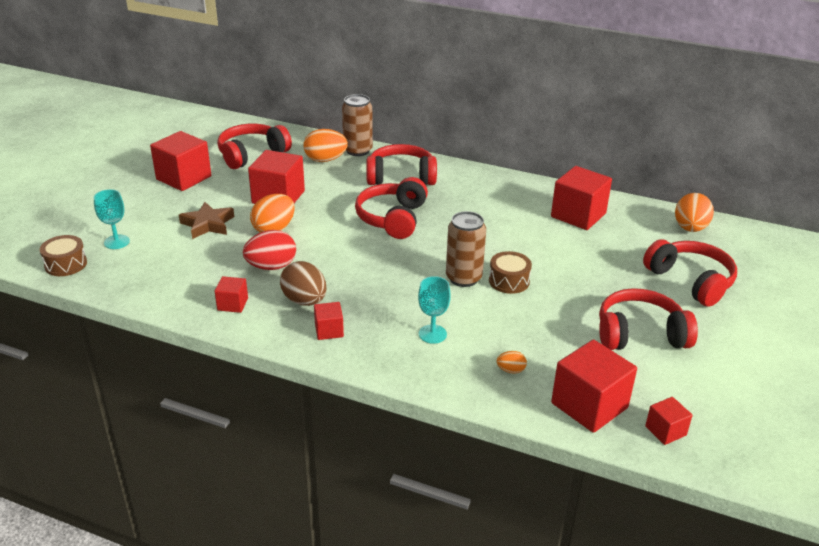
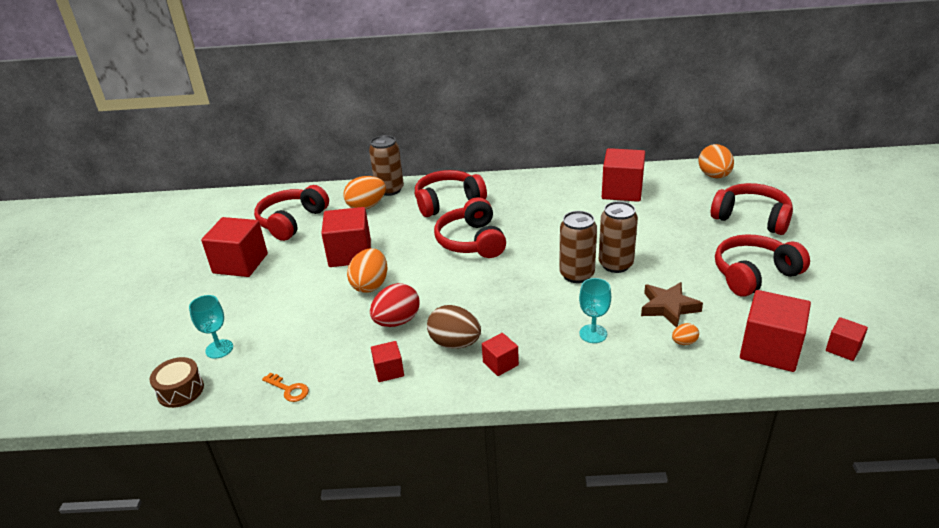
camera: 20 degrees left, 0 degrees up
brown star [179,202,234,239] -> brown star moved to [641,282,703,328]
brown drum [489,251,532,294] -> brown can [599,201,638,273]
none -> orange key [262,372,309,402]

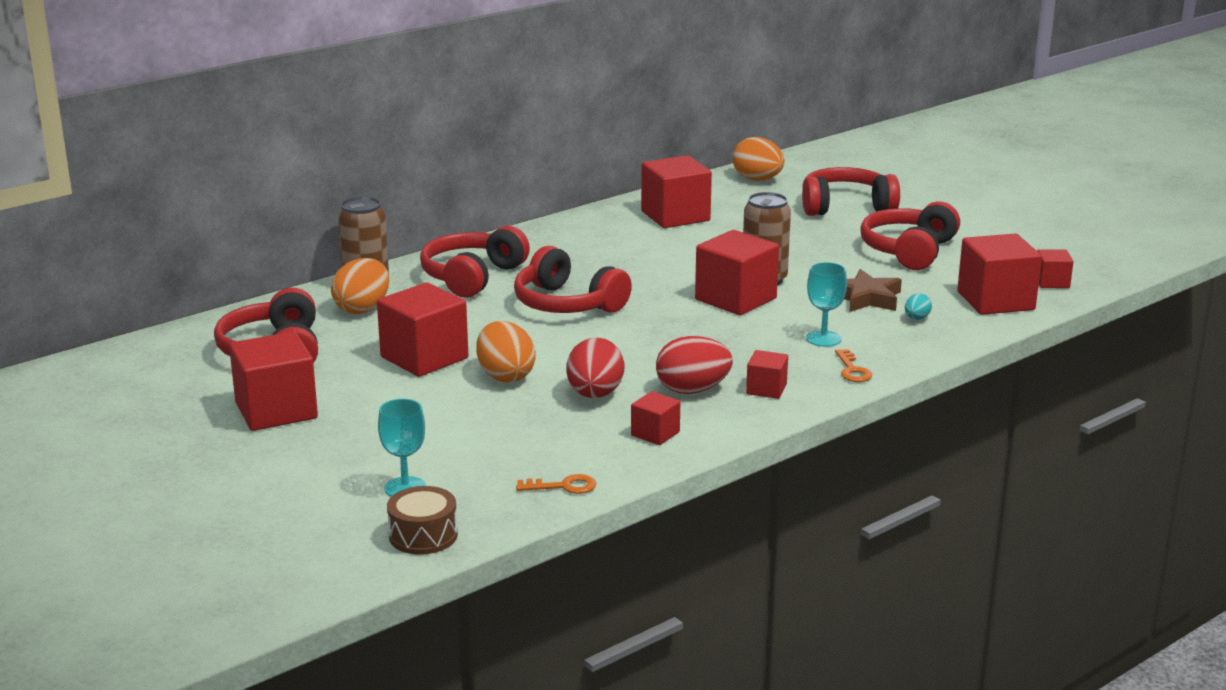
camera: 40 degrees left, 10 degrees down
brown egg [427,305,481,349] -> red egg [656,336,733,394]
brown can [559,211,597,283] -> red cube [695,230,779,315]
orange egg [672,323,699,345] -> turquoise egg [905,293,932,320]
none -> orange key [835,349,872,382]

